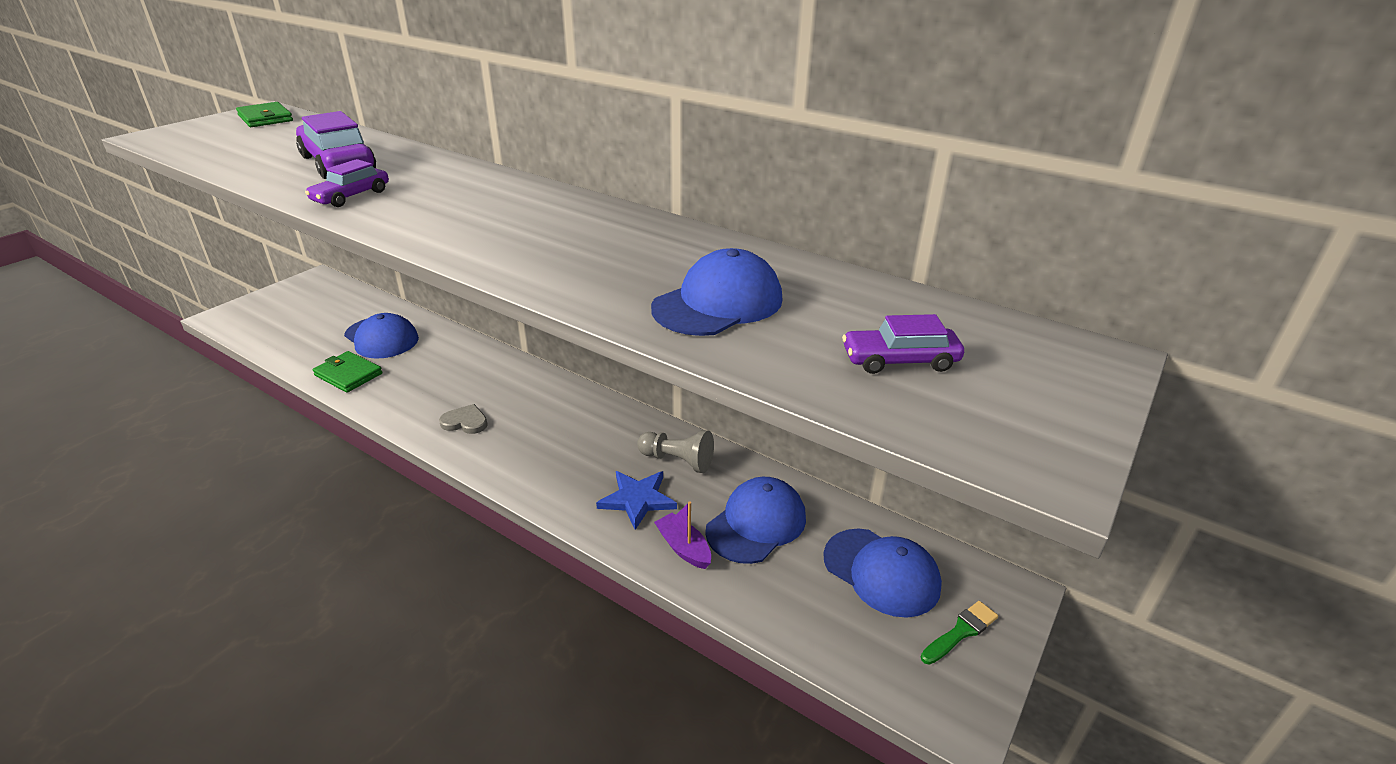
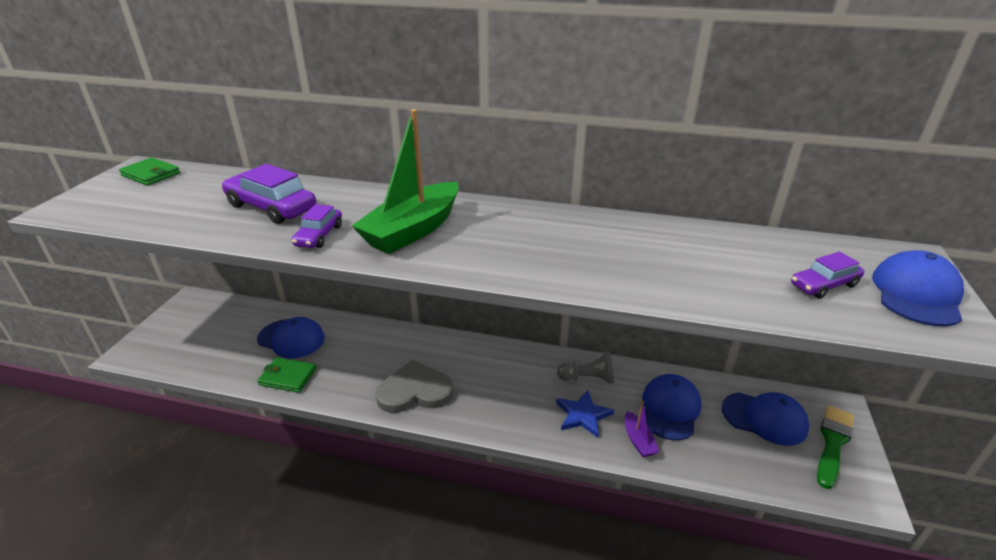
camera: 20 degrees left, 0 degrees up
grey heart [439,404,488,434] -> grey heart [375,360,454,413], size x1.99
blue cap [651,248,782,336] -> blue cap moved to [872,250,964,327]
purple boat [654,501,711,569] -> purple boat turned 135 degrees counterclockwise [625,401,659,457]
green brush [921,601,998,665] -> green brush [817,406,854,489], size x1.64
none -> green boat [352,109,459,254]

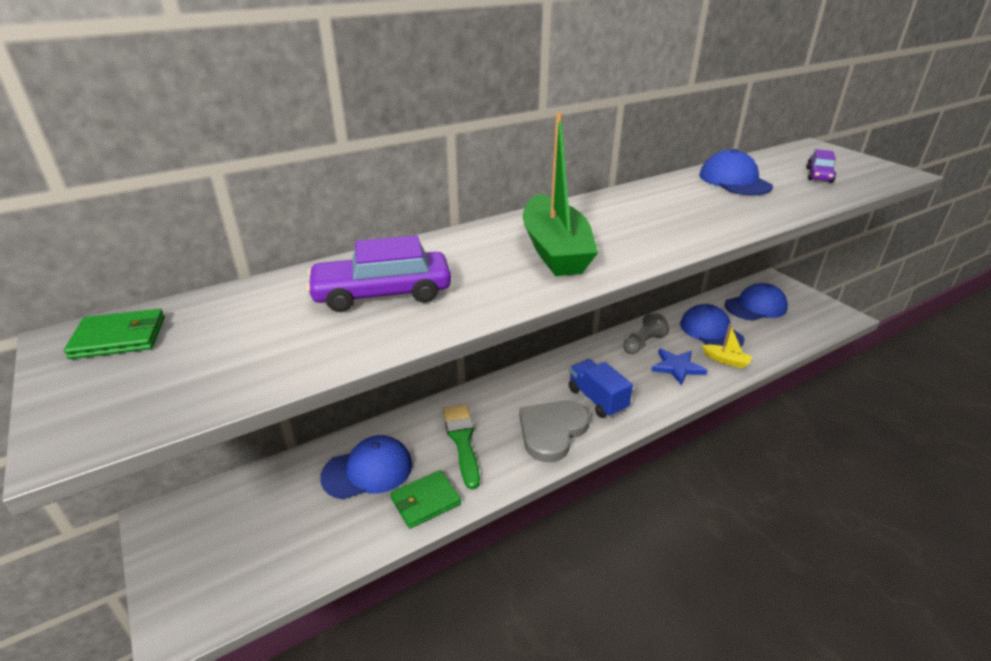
camera: 45 degrees left, 0 degrees up
purple car [292,204,342,248] -> none
purple boat [625,401,659,457] -> yellow boat [702,324,752,369]
green brush [817,406,854,489] -> green brush moved to [443,405,480,489]
blue cap [872,250,964,327] -> blue cap moved to [699,149,773,195]
none -> blue truck [569,359,633,418]

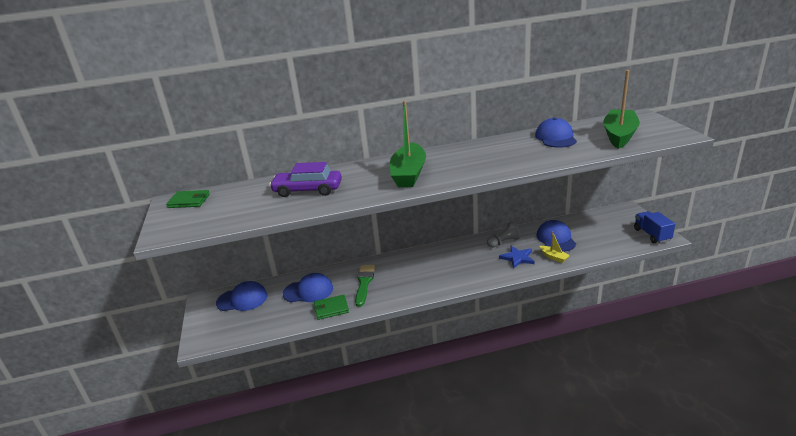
camera: 20 degrees right, 5 degrees down
grey heart [519,401,590,462] -> none
blue truck [569,359,633,418] -> blue truck moved to [634,211,675,243]
blue cap [725,283,788,321] -> blue cap moved to [216,281,267,311]
purple car [806,149,836,183] -> green boat [603,70,640,149]

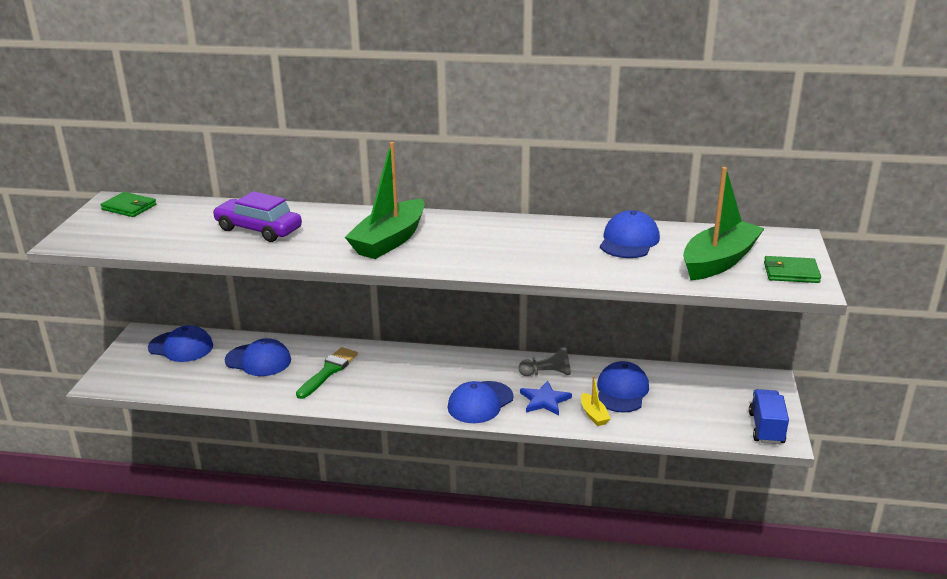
camera: 20 degrees right, 0 degrees up
green wallet [314,295,349,320] -> green wallet moved to [764,256,821,283]
none -> blue cap [448,381,514,423]

